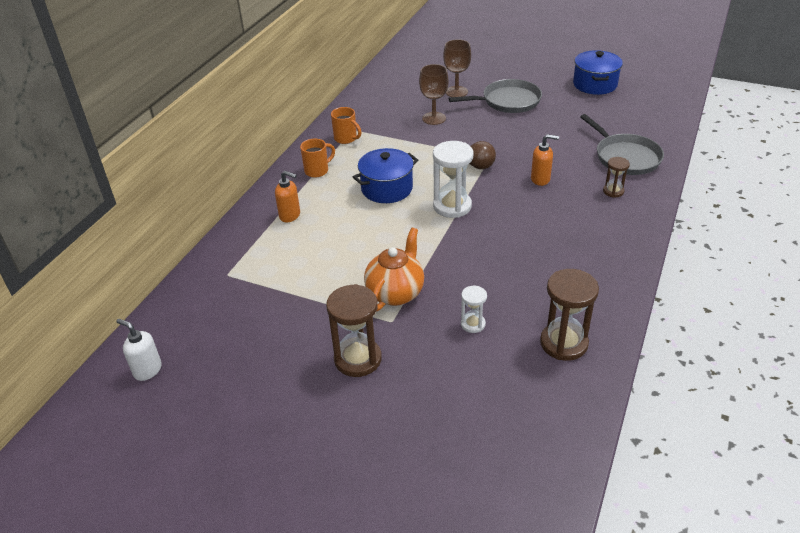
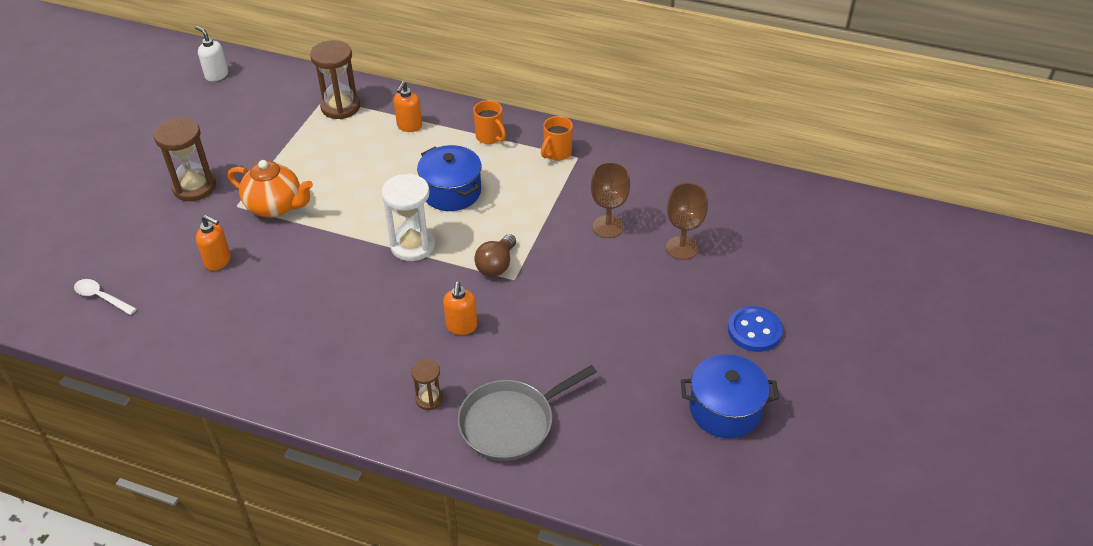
camera: 85 degrees right, 5 degrees up
white soap dispenser [116,319,162,381] -> white soap dispenser turned 75 degrees counterclockwise [195,26,228,81]
grey pan [448,79,542,113] -> none
white hourglass [461,286,487,333] -> orange soap dispenser [196,215,231,271]
brown hourglass [540,269,599,361] -> brown hourglass moved to [310,40,360,119]
none -> white spoon [74,279,137,315]
none -> blue button [728,306,783,352]

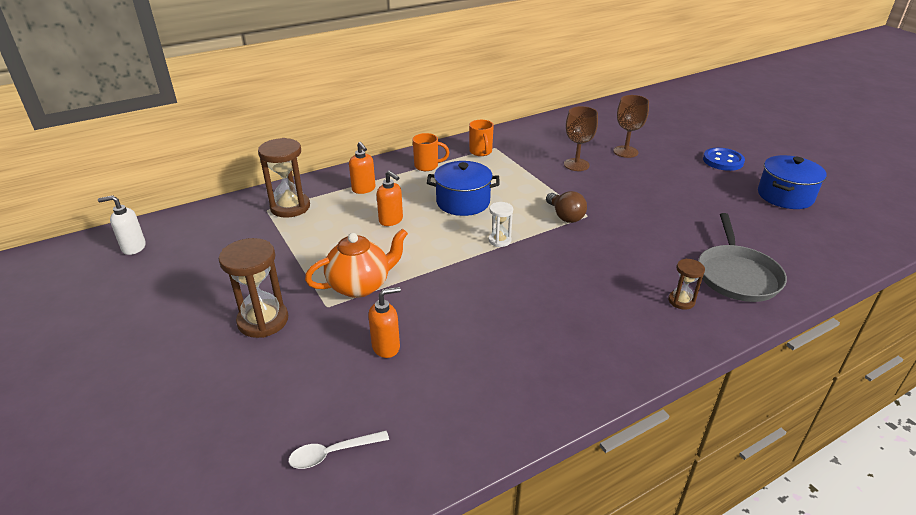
camera: 50 degrees left, 10 degrees down
white hourglass [382,174,435,261] -> white hourglass [488,202,513,247], size x0.54
orange soap dispenser [443,282,477,335] -> orange soap dispenser moved to [376,171,403,226]

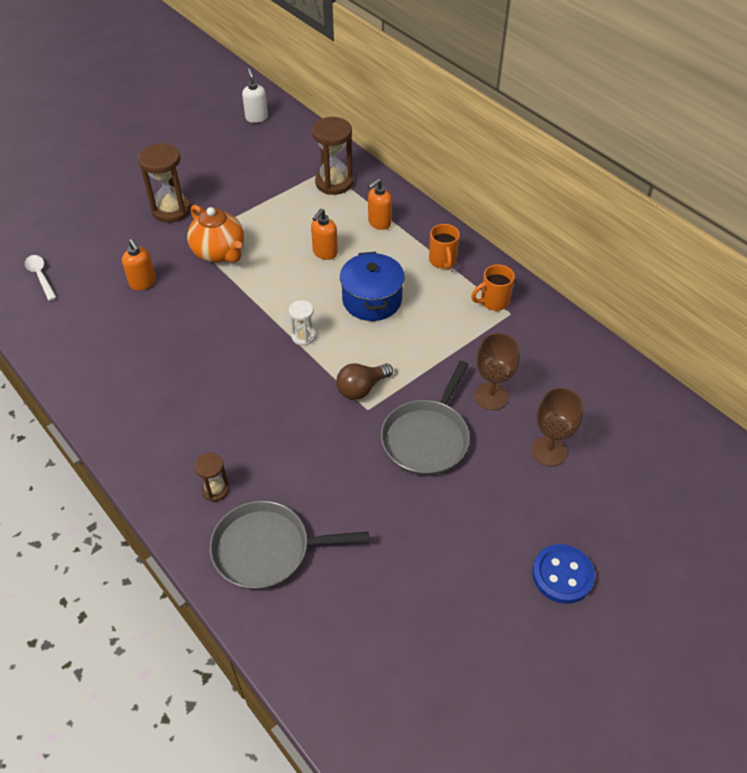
camera: 80 degrees right, 15 degrees up
blue pot [758,155,827,209] -> none
none -> grey pan [381,361,470,476]

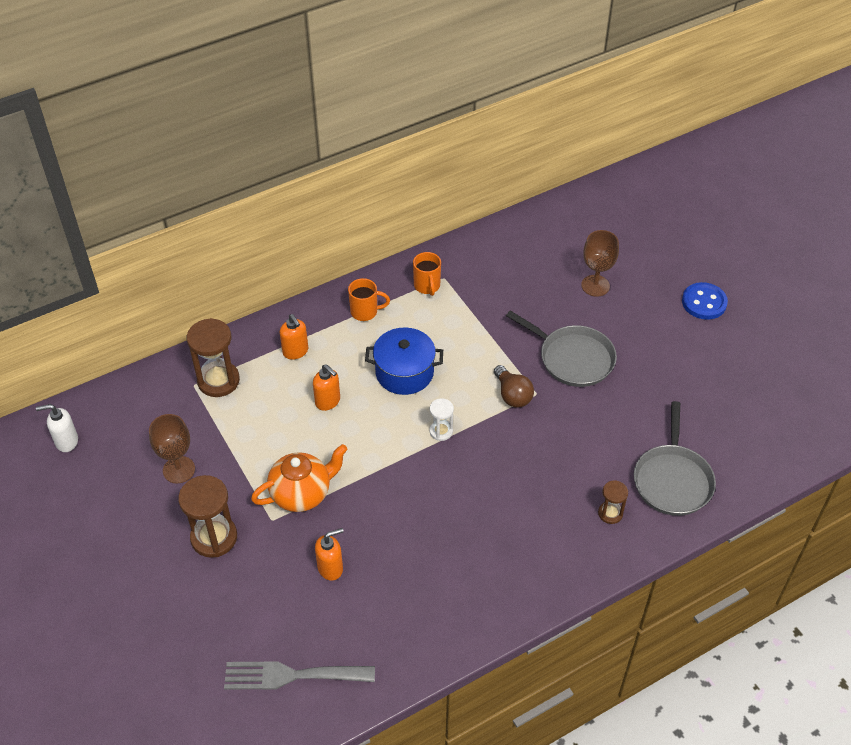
camera: 80 degrees left, 0 degrees up
white spoon [25,255,57,301] -> grey fork [224,661,375,689]
brown goblet [474,333,520,410] -> brown goblet moved to [149,414,195,483]

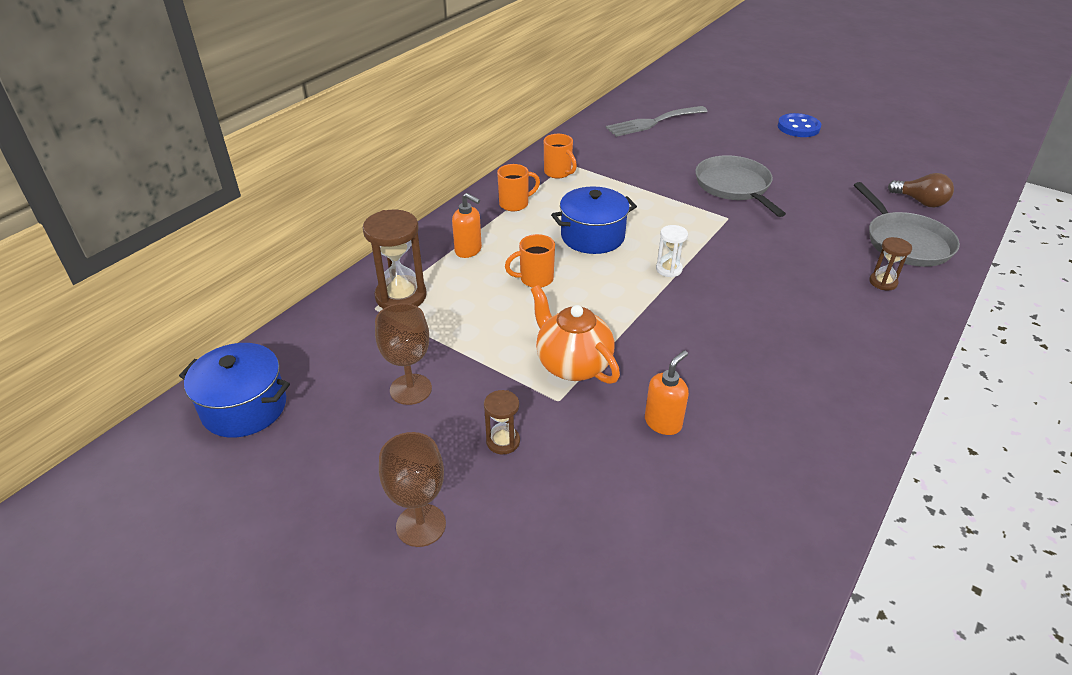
camera: 25 degrees left, 10 degrees down
white soap dispenser [36,404,78,452] -> blue pot [179,343,290,438]
brown hourglass [178,475,237,558] -> brown hourglass [484,390,520,454], size x0.54
grey fork [224,661,375,689] -> grey fork moved to [606,106,708,137]
orange teapot [251,444,348,512] -> orange teapot turned 75 degrees counterclockwise [531,285,620,384]
orange soap dispenser [313,364,340,411] -> orange mug [505,234,555,288]
brown light bulb [494,365,534,408] -> brown light bulb moved to [888,173,954,207]
grey pan [506,311,617,387] -> grey pan turned 120 degrees counterclockwise [695,155,786,217]
brown goblet [581,230,619,297] -> brown goblet moved to [379,432,446,547]

